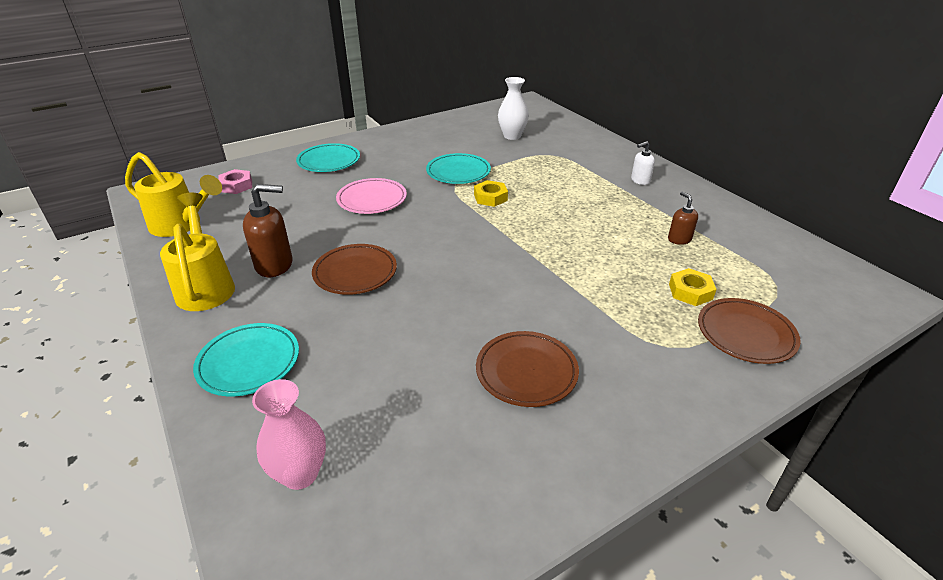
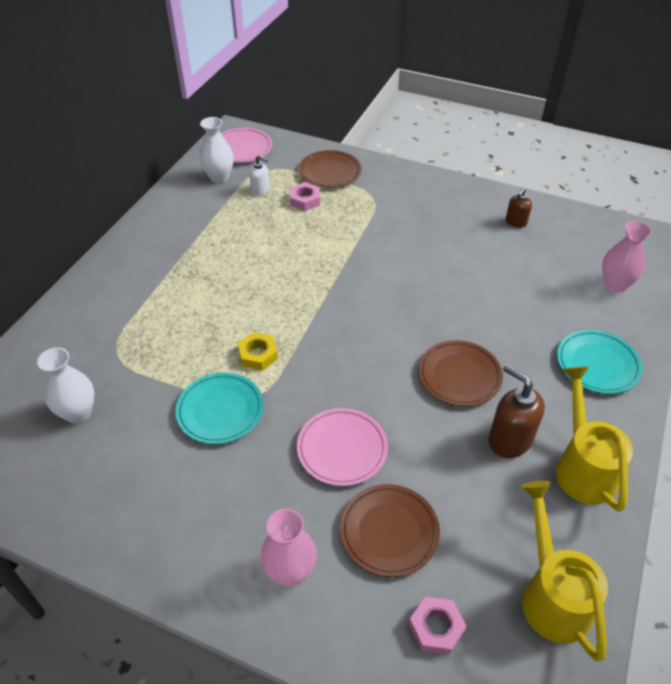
camera: 125 degrees left, 10 degrees up
yellow watering can [160,193,235,311] -> yellow watering can turned 135 degrees clockwise [556,366,633,512]
turquoise plate [296,143,360,172] -> pink vase [260,509,317,587]
brown plate [476,331,579,407] -> brown plate moved to [340,484,440,577]
white soap dispenser [631,141,655,185] -> white soap dispenser moved to [249,155,270,196]
brown soap dispenser [668,191,698,245] -> brown soap dispenser moved to [506,187,532,228]
yellow nut [669,268,717,306] -> pink nut [290,182,320,211]
none -> white vase [199,117,234,183]
none -> pink plate [221,128,272,163]

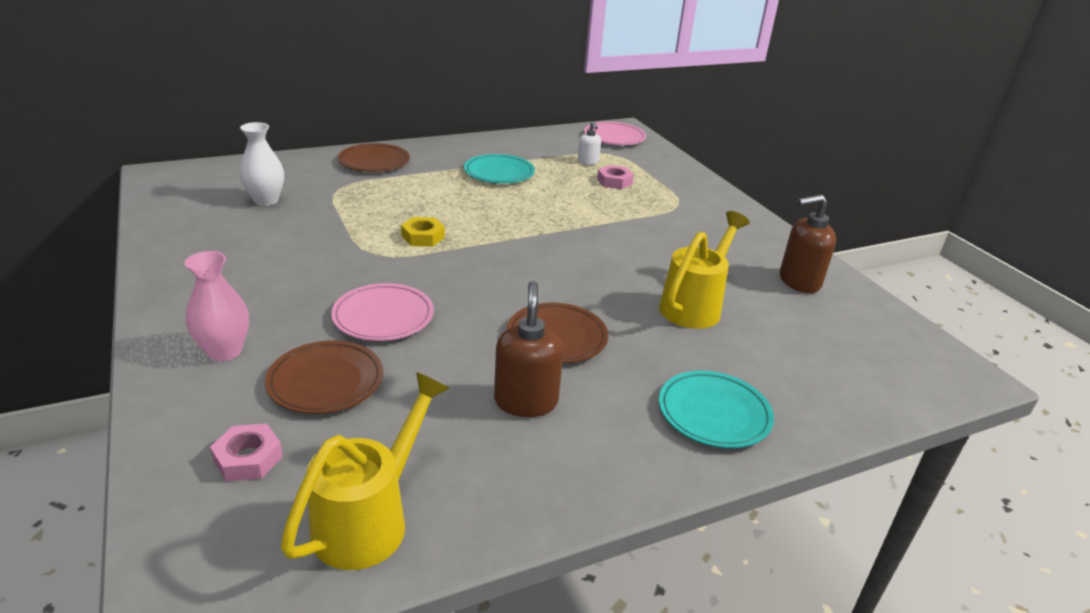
camera: 40 degrees right, 15 degrees down
turquoise plate [175,373,263,444] -> turquoise plate moved to [464,154,535,184]
white vase [199,117,234,183] -> none
brown plate [298,150,362,188] -> brown plate moved to [338,143,410,172]
brown soap dispenser [506,187,532,228] -> brown soap dispenser [780,194,836,293], size x1.72
yellow watering can [556,366,633,512] -> yellow watering can moved to [659,211,750,329]
pink vase [602,221,652,293] -> none

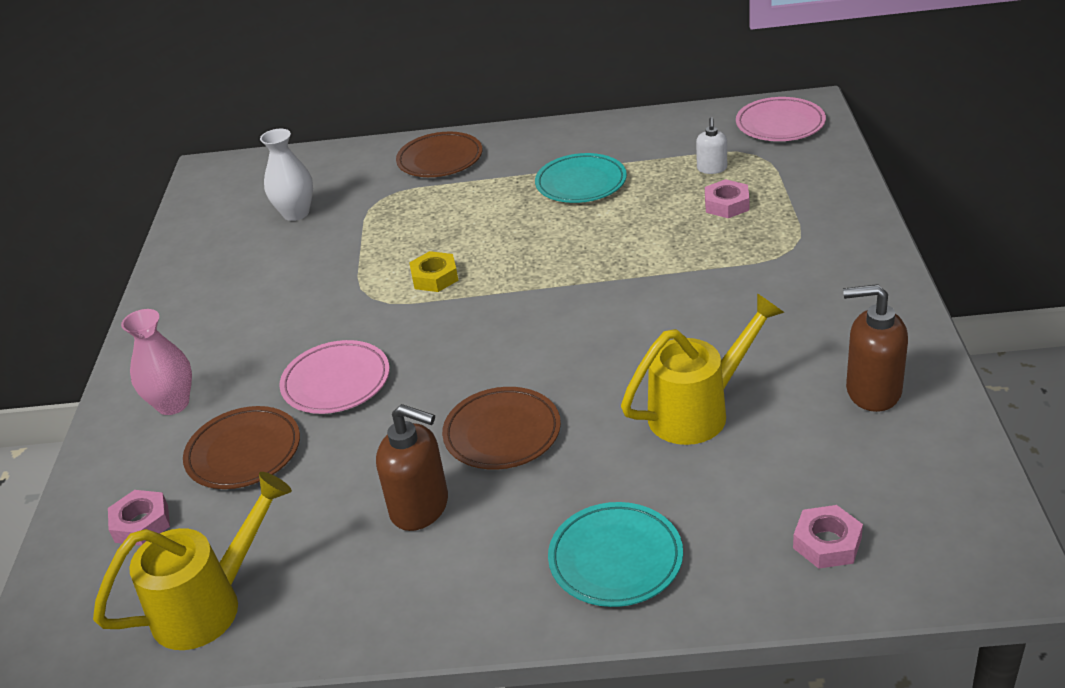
camera: 30 degrees right, 5 degrees up
brown soap dispenser [494,281,564,417] -> brown soap dispenser turned 90 degrees clockwise [376,404,448,531]
none -> pink nut [793,505,863,569]

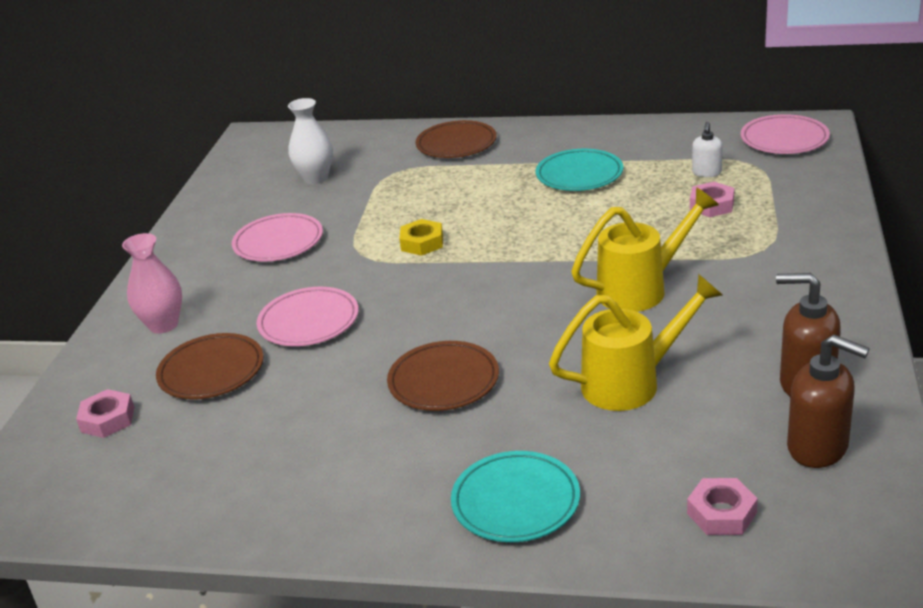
camera: 10 degrees right, 5 degrees down
yellow watering can [93,472,292,650] -> yellow watering can moved to [571,187,719,312]
brown soap dispenser [376,404,448,531] -> brown soap dispenser moved to [787,335,869,468]
none -> pink plate [232,213,323,262]

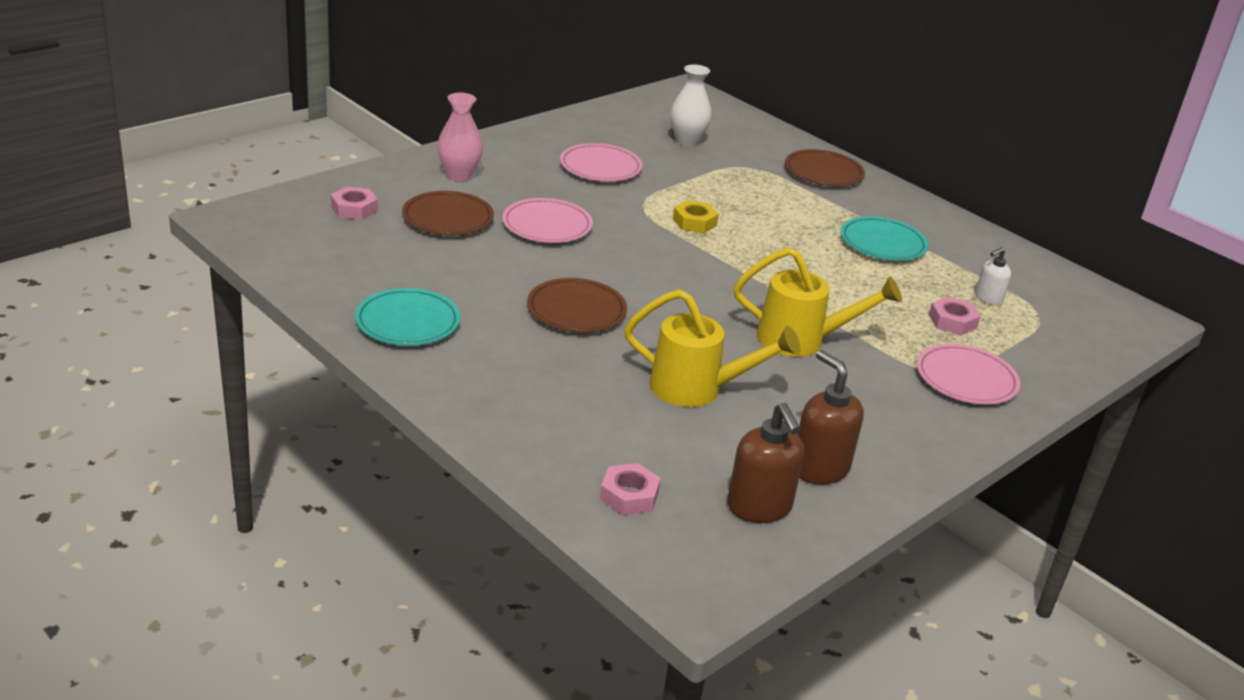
camera: 30 degrees right, 0 degrees up
turquoise plate [451,451,580,542] -> turquoise plate moved to [355,288,460,346]
pink plate [741,114,830,154] -> pink plate moved to [917,344,1020,404]

